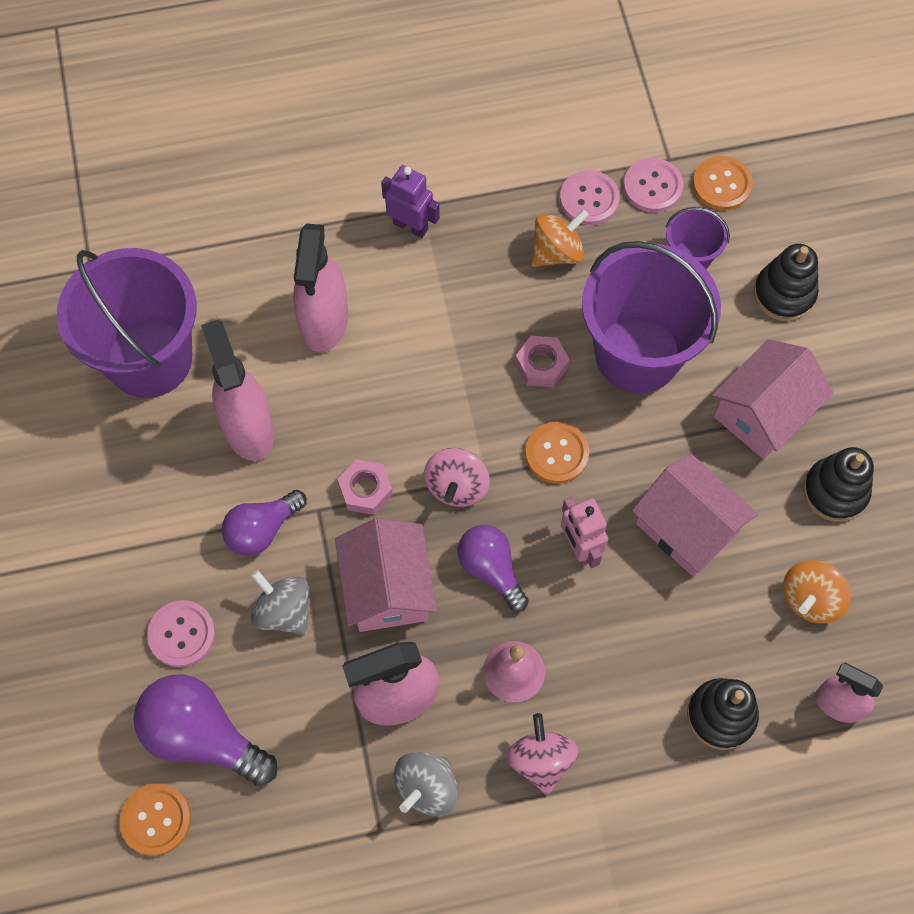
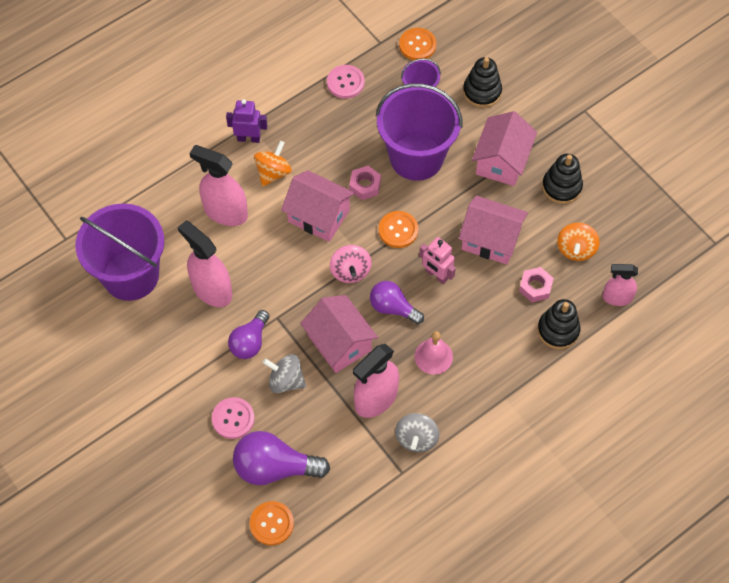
camera: 25 degrees left, 5 degrees down
pink spray bottle [293,224,348,352] -> pink spray bottle turned 135 degrees clockwise [189,145,248,226]
pink nut [338,459,393,515] -> pink nut moved to [519,267,554,302]
pink spinning top [507,713,579,795] -> none
orange spinning top [531,210,589,267] -> orange spinning top moved to [254,141,292,187]
pink button [623,158,683,213] -> none
none -> pink house [281,170,355,242]

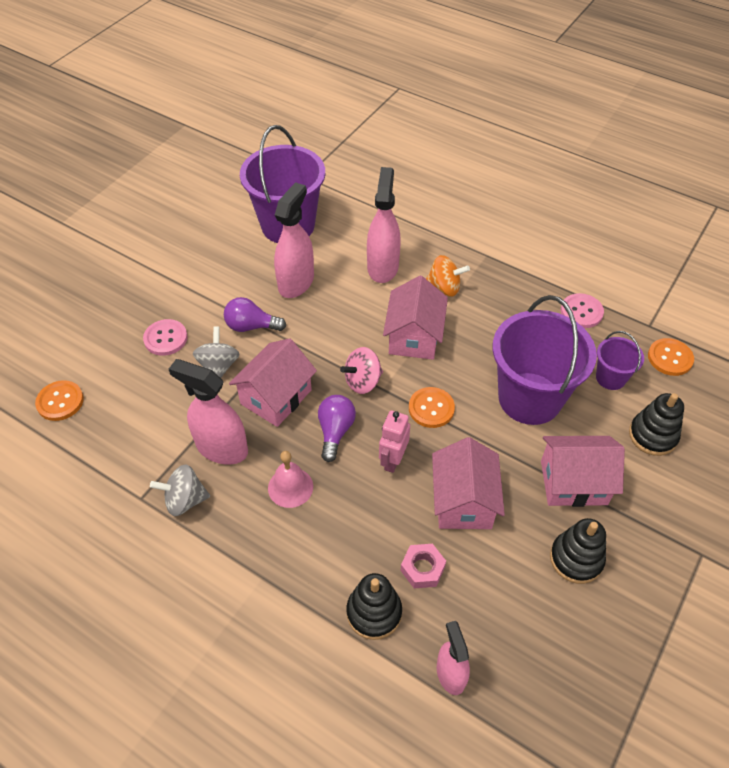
camera: 70 degrees right, 10 degrees down
purple robot [226,99,268,143] -> none
purple light bulb [233,431,330,485] -> none
pink nut [349,166,381,200] -> none
orange spinning top [557,222,600,261] -> none

